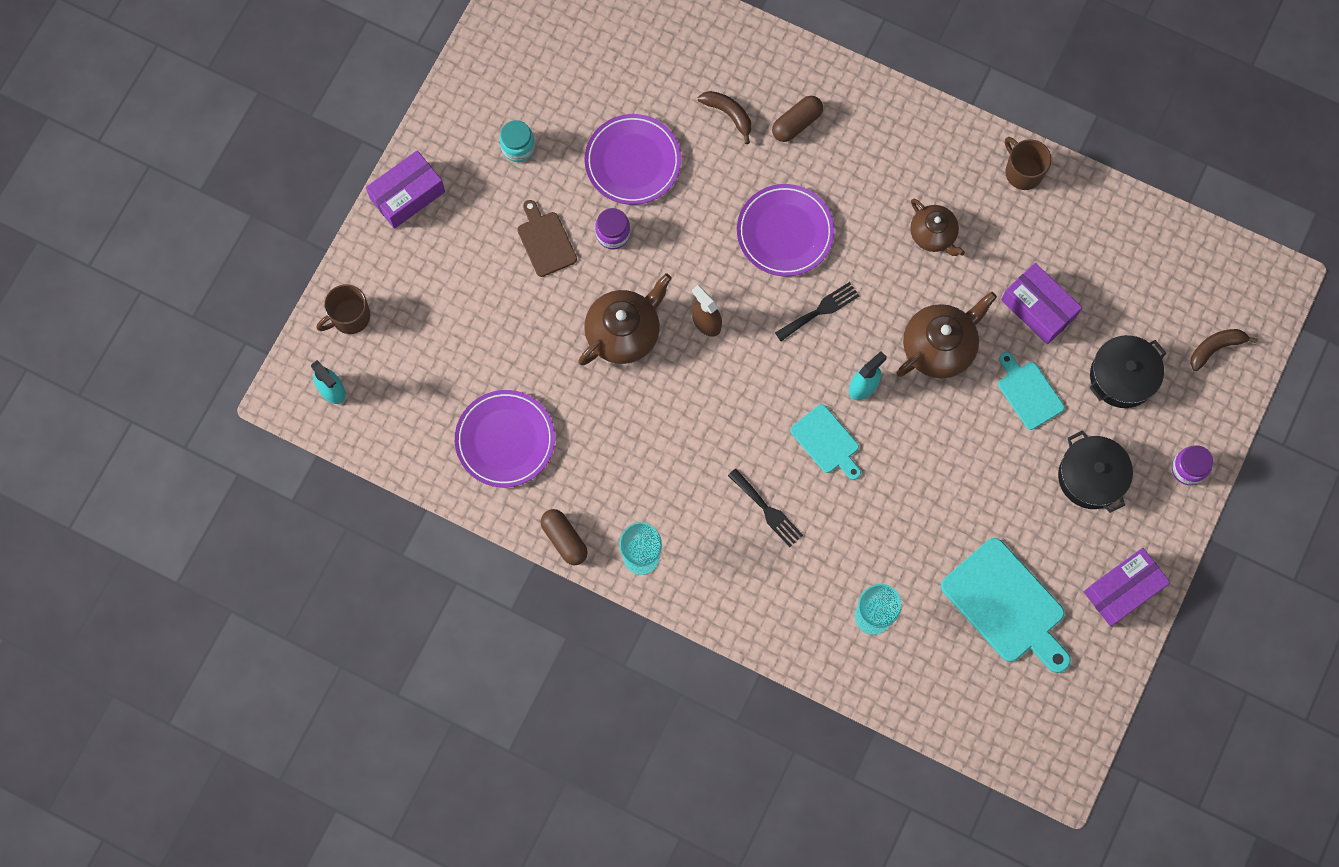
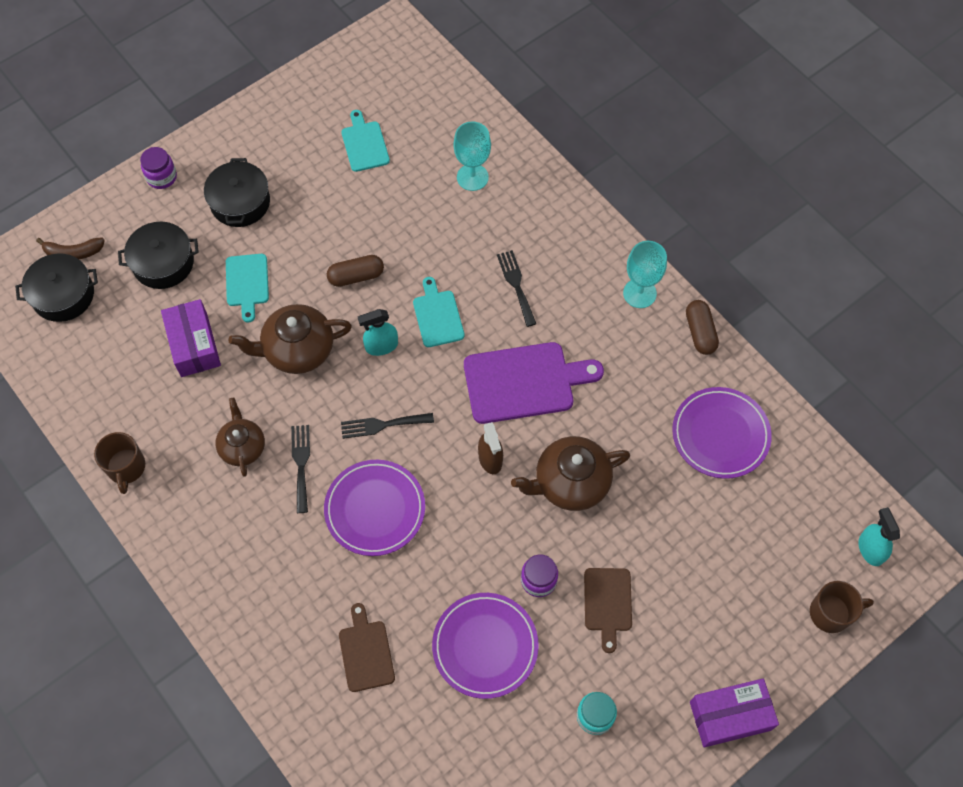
camera: 155 degrees left, 10 degrees down
brown banana [698,91,751,144] -> brown cutting board [339,603,395,692]
brown capsule [772,96,823,142] -> brown capsule moved to [327,255,384,287]
turquoise cutting board [941,538,1071,673] -> turquoise cutting board [341,110,390,172], size x0.57
purple box [1084,548,1170,627] -> none
none -> black pot [15,253,98,322]
none -> black fork [291,425,310,513]
none -> purple cutting board [464,342,604,424]

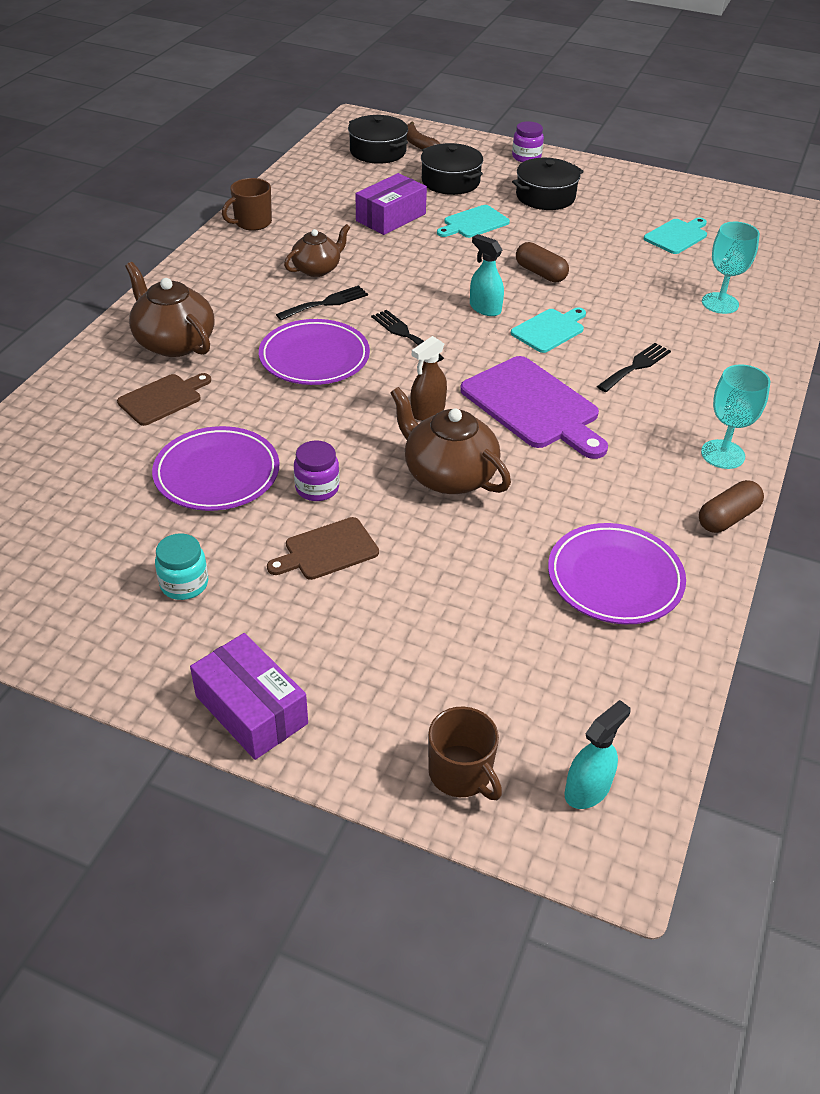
camera: 60 degrees right, 20 degrees down
brown teapot [229,304,352,374] -> brown teapot moved to [125,262,214,357]

